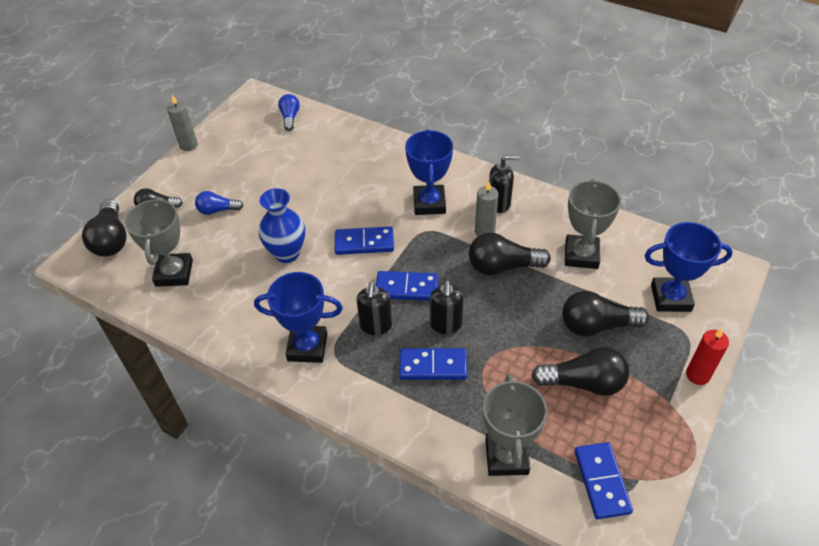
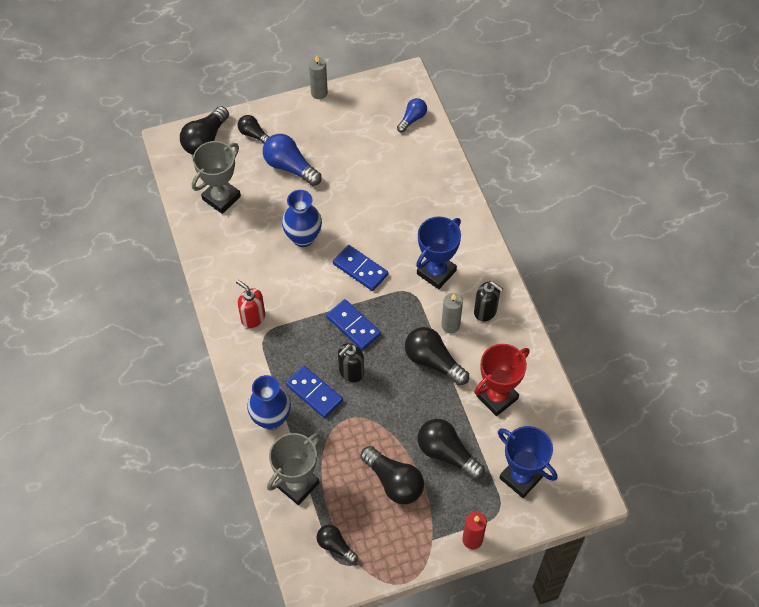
camera: 40 degrees right, 10 degrees up
blue light bulb [195,191,243,215] -> blue light bulb [263,134,322,186], size x1.66
blue trophy [254,272,343,363] -> red soap dispenser [236,280,265,328]
black soap dispenser [356,282,392,335] -> none
grey trophy [565,179,621,269] -> red trophy [474,344,530,416]
blue domino [574,442,633,519] -> black light bulb [317,525,358,564]
none -> blue vase [247,375,291,430]

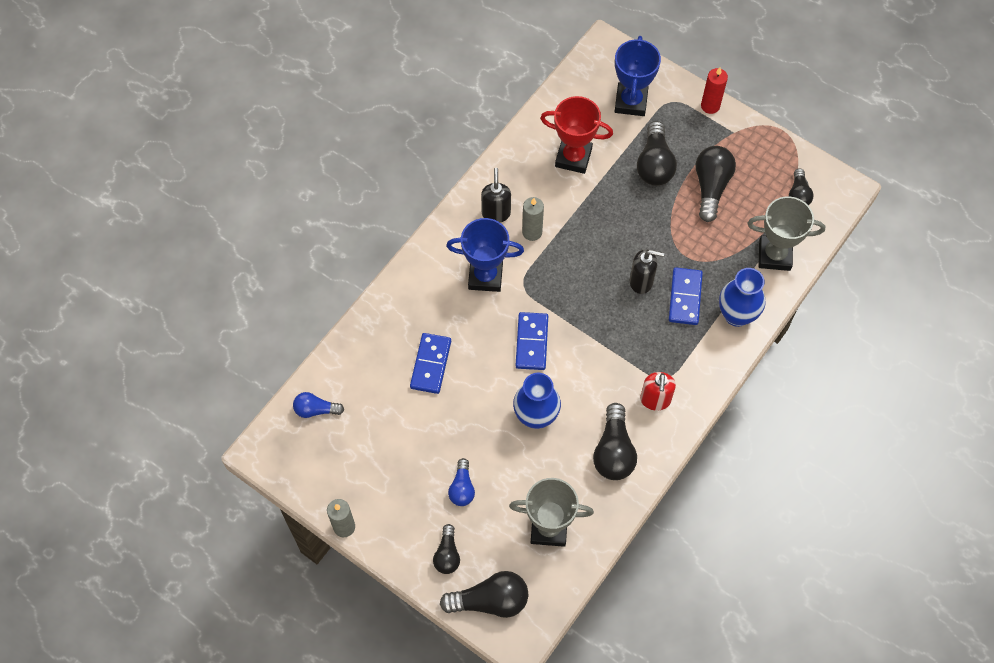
camera: 125 degrees left, 5 degrees up
blue light bulb [263,134,322,186] -> blue light bulb [448,458,475,506], size x0.60
blue domino [326,299,381,350] -> blue domino moved to [410,333,451,394]
black light bulb [405,327,469,386] -> black light bulb moved to [593,403,637,480]

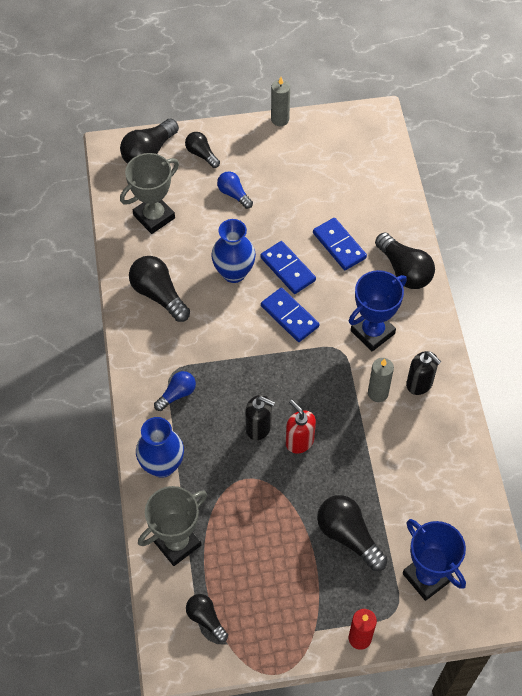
camera: 135 degrees right, 5 degrees down
blue light bulb [293,392,344,418] -> blue light bulb moved to [154,371,196,411]
red trophy [540,96,613,174] -> none
black soap dispenser [630,249,664,294] -> black soap dispenser turned 120 degrees counterclockwise [245,395,275,440]
red soap dispenser [640,372,676,411] -> red soap dispenser moved to [286,400,316,453]
blue domino [669,267,703,325] -> blue domino moved to [260,241,316,294]
black light bulb [695,146,736,222] -> black light bulb moved to [375,233,435,289]

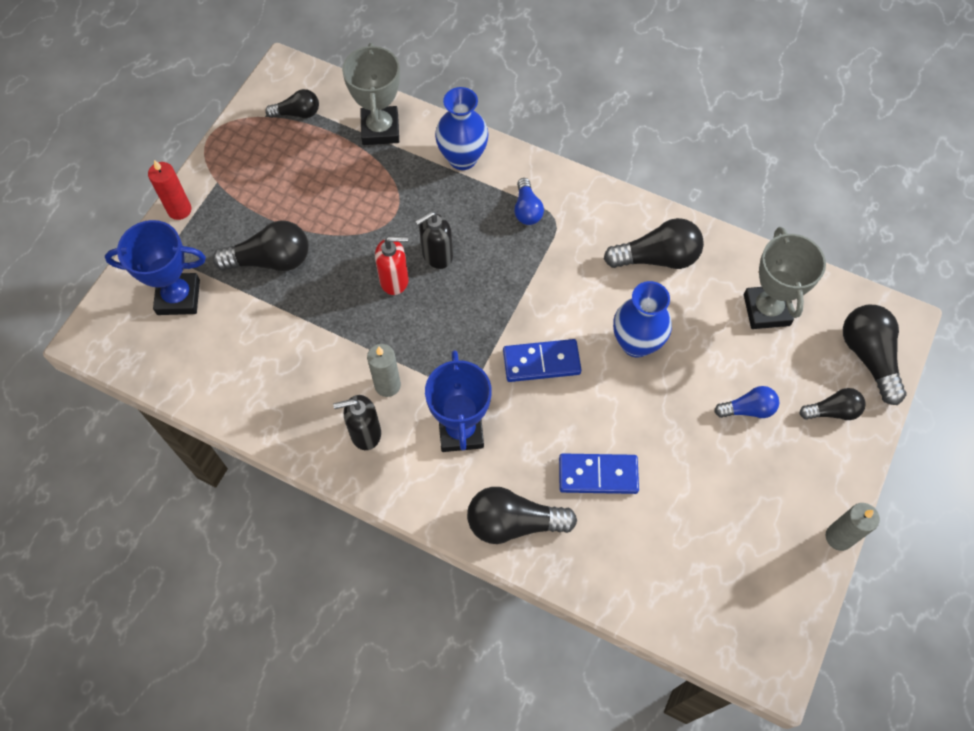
camera: 125 degrees right, 5 degrees up
blue domino [260,241,316,294] -> none

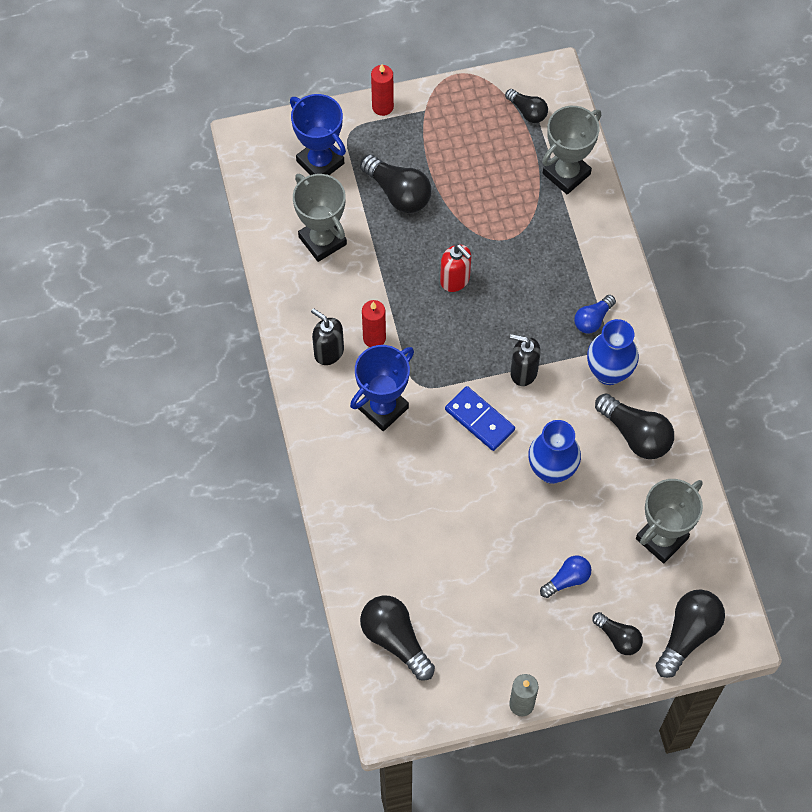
camera: 50 degrees right, 0 degrees up
grey candle [367,344,401,397] -> red candle [362,300,386,347]
black soap dispenser [415,211,453,269] -> black soap dispenser moved to [510,334,541,386]
blue vase [435,87,489,170] -> blue vase moved to [587,319,639,385]
black light bulb [467,487,577,544] -> black light bulb moved to [360,596,435,680]
blue domino [559,453,639,494] -> none
blue light bulb [714,386,779,418] -> blue light bulb turned 75 degrees counterclockwise [540,556,591,598]
none -> grey trophy [293,174,347,262]

